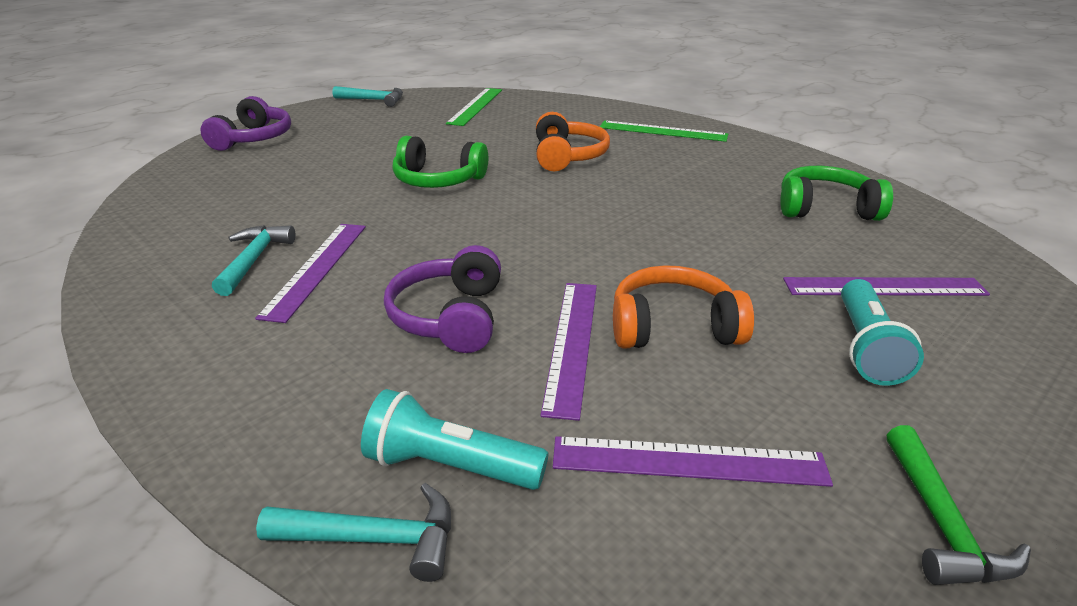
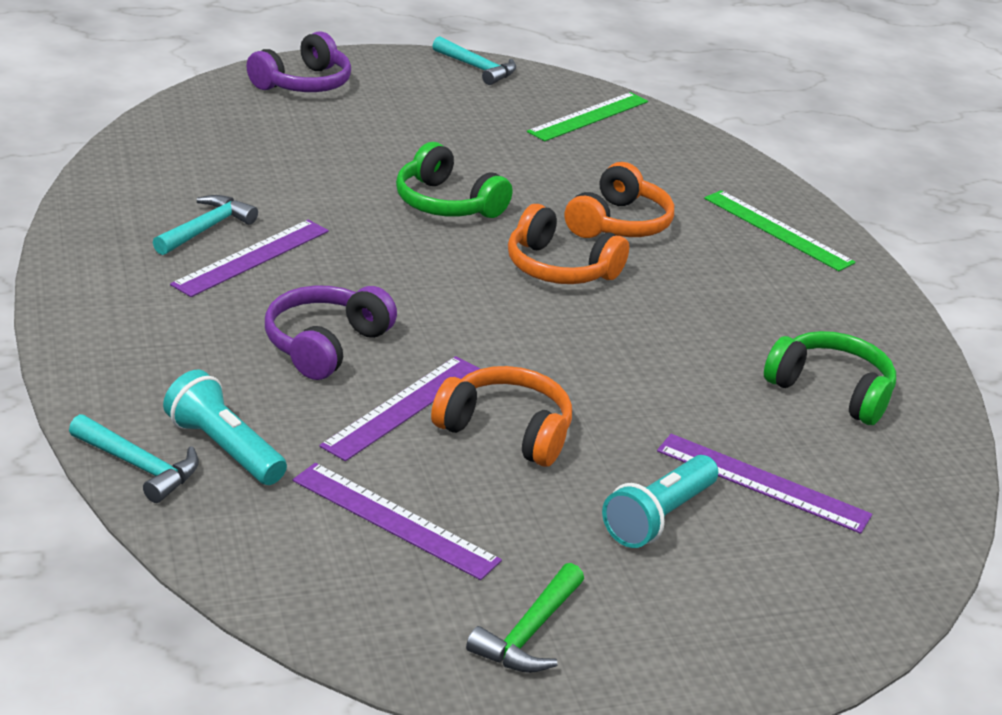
camera: 25 degrees right, 0 degrees up
none -> orange headphones [508,204,629,284]

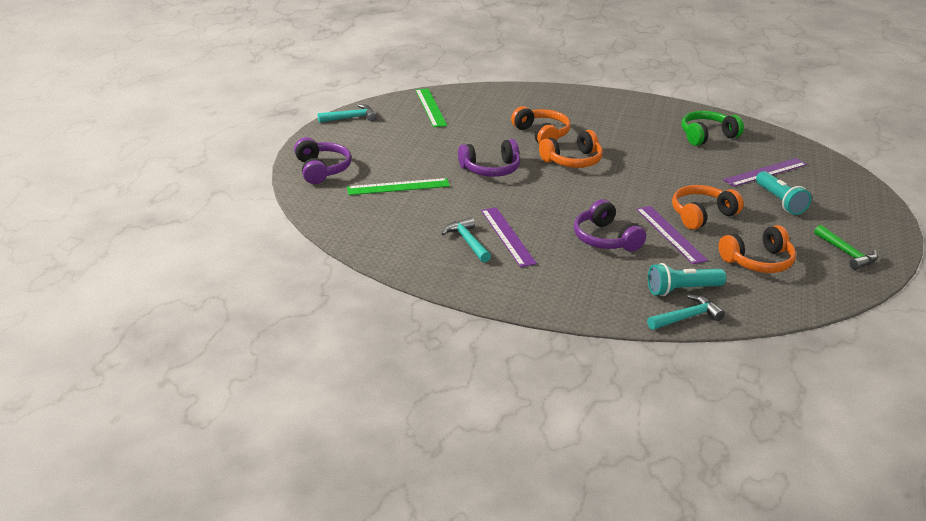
camera: 55 degrees left, 0 degrees up
purple ruler [293,463,502,580] -> orange headphones [719,225,796,273]
green headphones [396,142,512,218] -> purple headphones [458,139,520,177]
green ruler [704,190,856,271] -> green ruler moved to [347,178,450,195]

